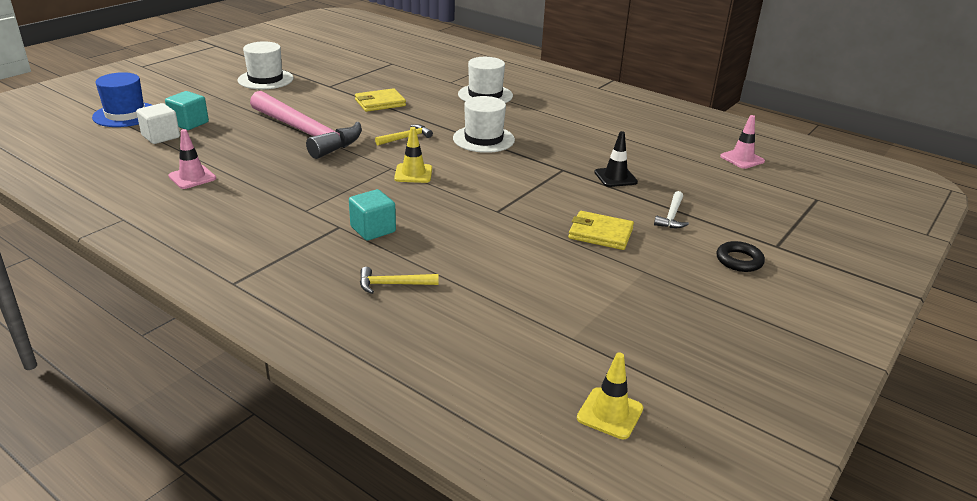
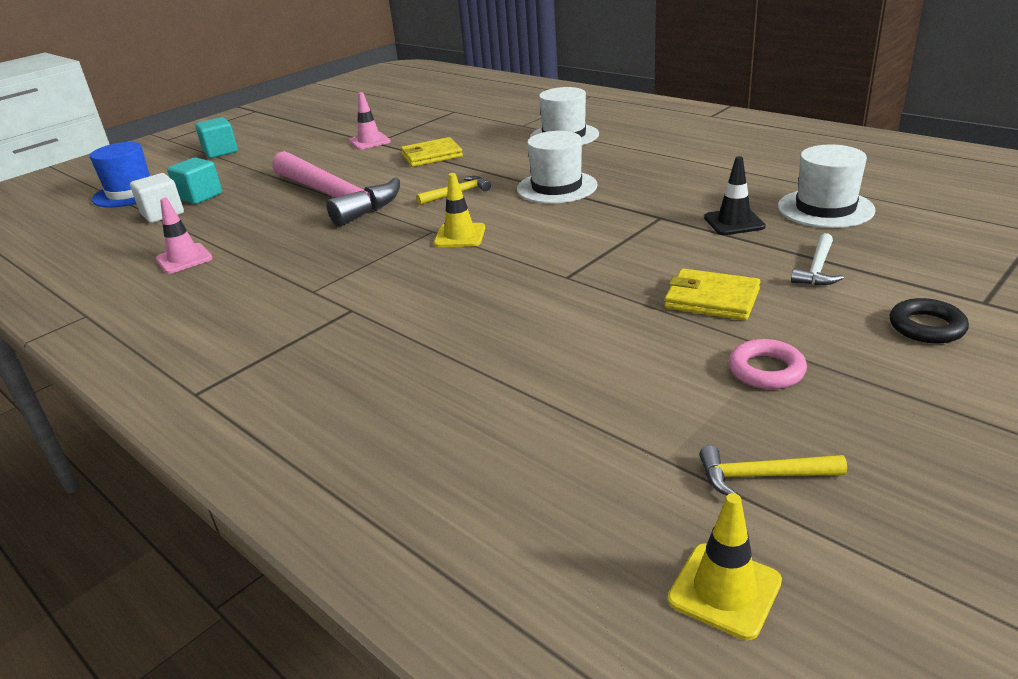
camera: 10 degrees right, 0 degrees up
white hat [237,41,294,89] -> white hat moved to [778,144,876,228]
turquoise cube [349,189,396,241] -> turquoise cube moved to [195,117,238,158]
yellow hammer [360,267,439,294] -> yellow hammer moved to [699,445,847,495]
pink traffic cone [720,115,765,169] -> pink traffic cone moved to [349,92,391,150]
none -> pink ring [729,339,807,389]

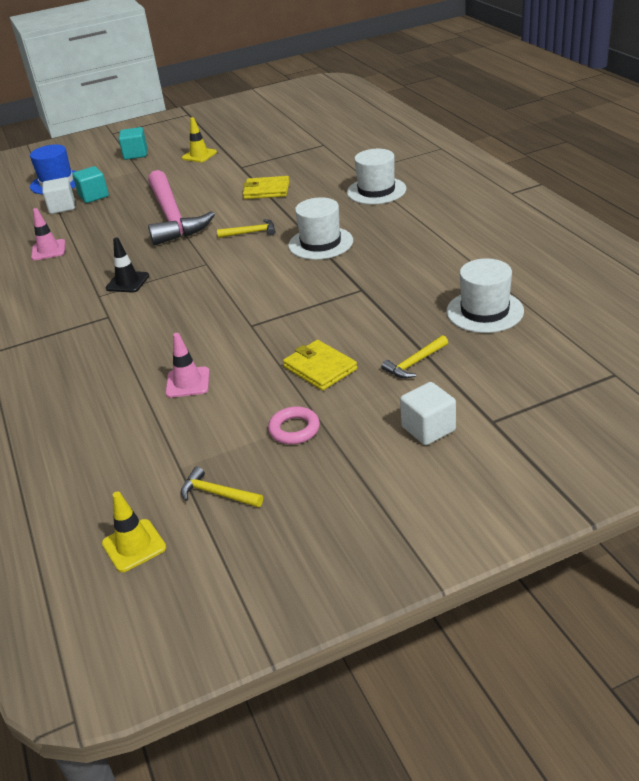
camera: 25 degrees right, 5 degrees up
pink traffic cone [349,92,391,150] -> pink traffic cone moved to [165,333,210,398]
yellow traffic cone [434,173,485,247] -> yellow traffic cone moved to [182,117,217,162]
black traffic cone [704,156,766,235] -> black traffic cone moved to [106,238,149,292]
white hammer [791,233,844,286] -> yellow hammer [382,335,448,378]
black ring [890,298,969,344] -> white cube [400,382,456,445]

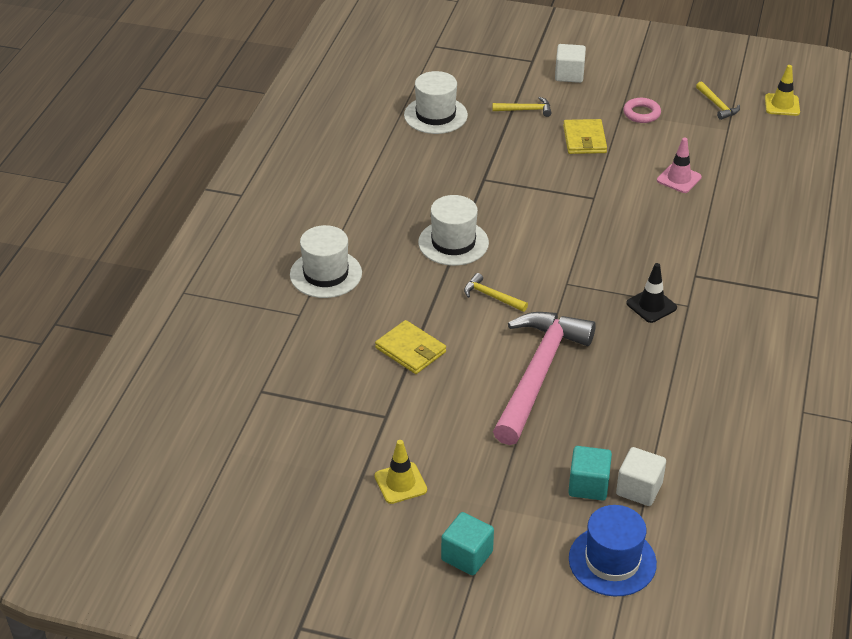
camera: 145 degrees left, 5 degrees up
pink traffic cone [31,208,65,260] -> none

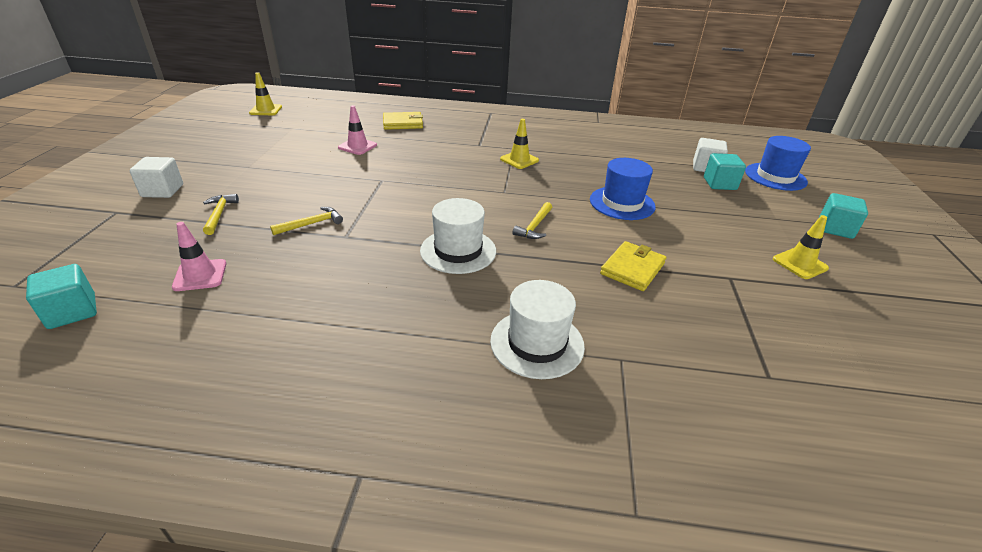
camera: 100 degrees left, 5 degrees down
white hat [404,71,468,134] -> pink traffic cone [172,222,226,291]
pink hammer [493,312,596,445] -> blue hat [590,158,656,220]
yellow wallet [563,119,607,154] -> yellow wallet moved to [383,112,423,130]
pink ring [623,98,661,123] -> none
black traffic cone [626,263,677,323] -> yellow traffic cone [500,119,539,169]
yellow hammer [696,82,740,120] -> yellow hammer moved to [270,207,343,235]
none -> turquoise cube [26,264,97,329]

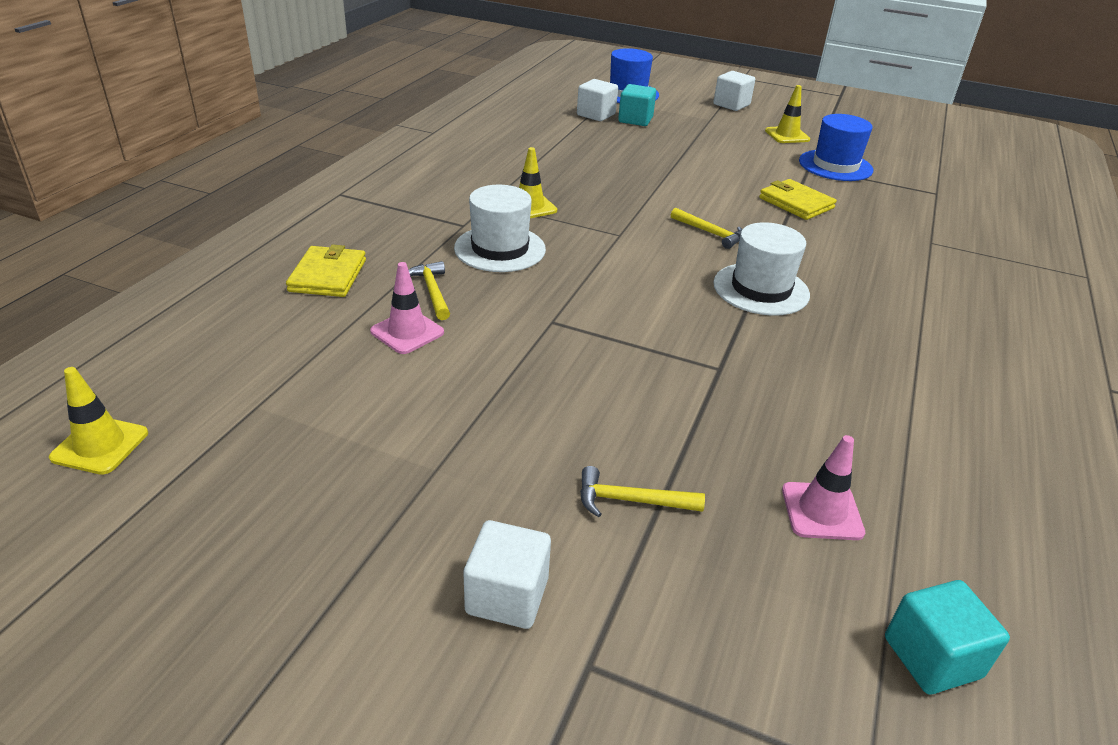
camera: 75 degrees left, 0 degrees up
yellow hammer [270,207,343,235] -> yellow hammer moved to [409,261,450,320]
white hat [490,280,585,379] -> white hat moved to [454,185,546,272]
blue hat [590,158,656,220] -> blue hat moved to [799,114,873,181]
turquoise cube [819,193,868,239] -> white cube [713,71,755,111]

